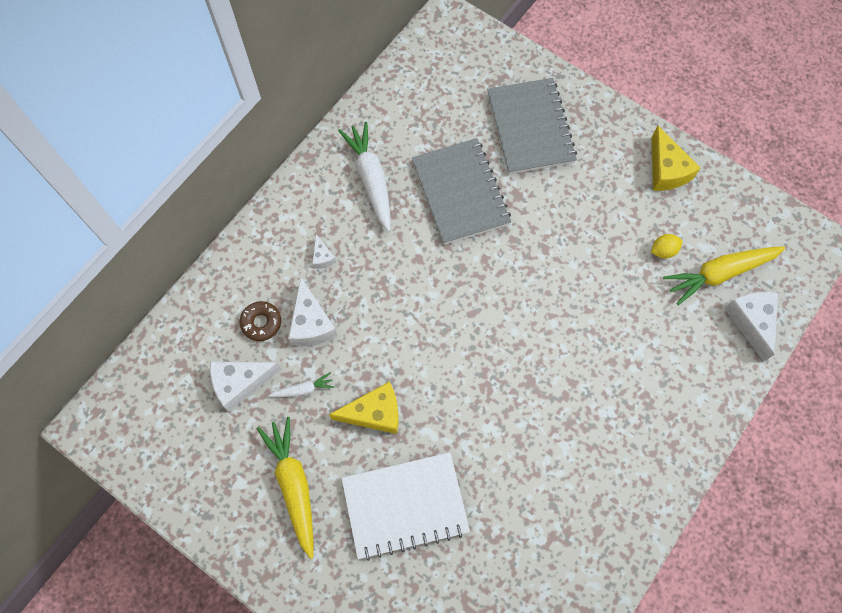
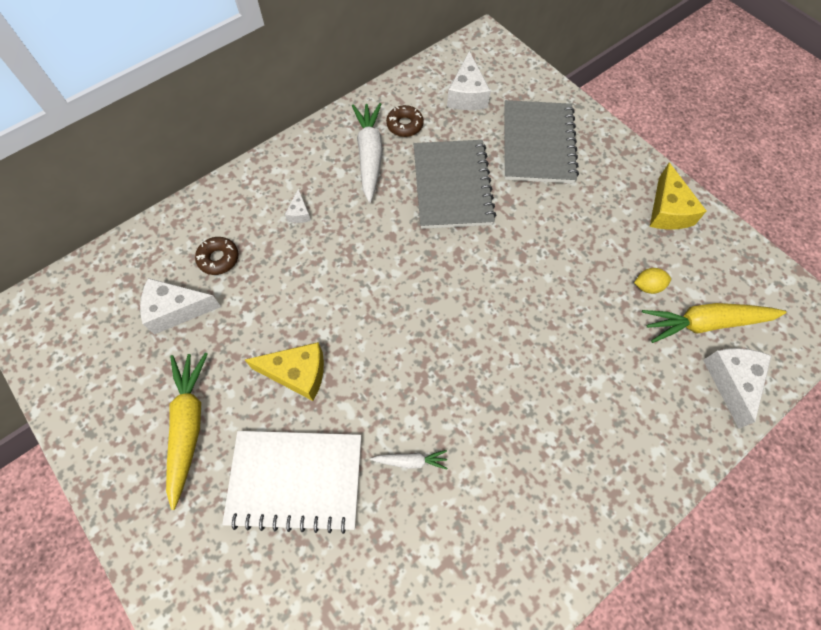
camera: 15 degrees right, 5 degrees down
white carrot [268,372,334,397] -> white carrot moved to [370,450,448,469]
white cheese [288,277,337,346] -> white cheese moved to [447,51,491,110]
none -> brown donut [386,105,424,137]

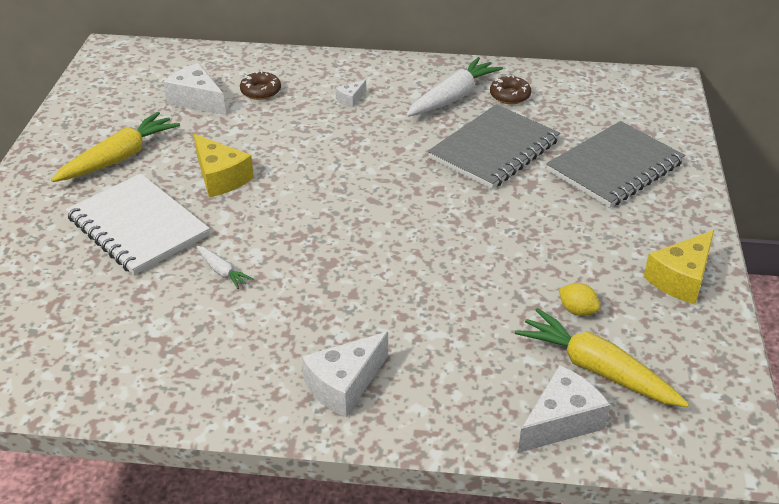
camera: 45 degrees right, 25 degrees down
white cheese [447,51,491,110] -> white cheese moved to [302,332,388,417]

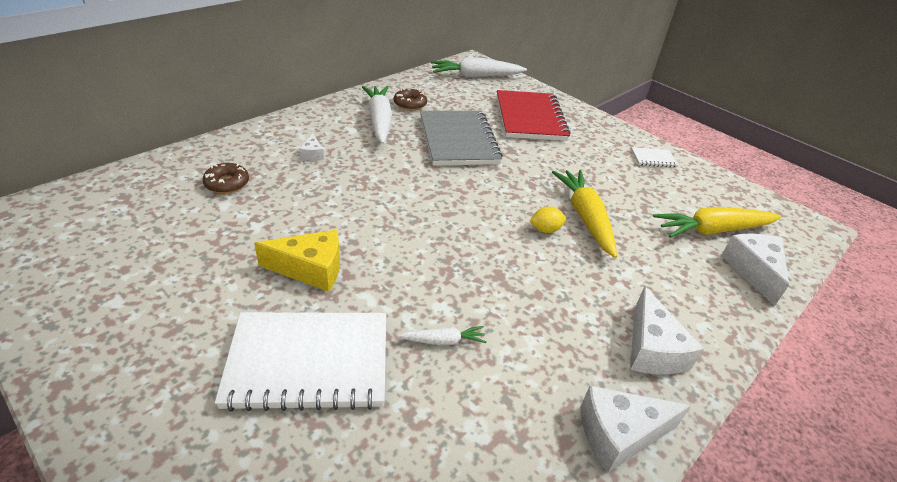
camera: 55 degrees left, 0 degrees up
yellow carrot [51,112,180,182] -> yellow carrot moved to [552,170,617,258]
white cheese [163,63,226,115] -> white cheese moved to [580,386,691,473]
grey notebook [546,121,685,208] -> red notebook [497,90,571,141]
yellow lemon [559,283,600,316] -> yellow lemon moved to [530,206,566,233]
yellow cheese [644,230,714,304] -> white notebook [631,147,678,167]
none -> white carrot [431,57,527,77]

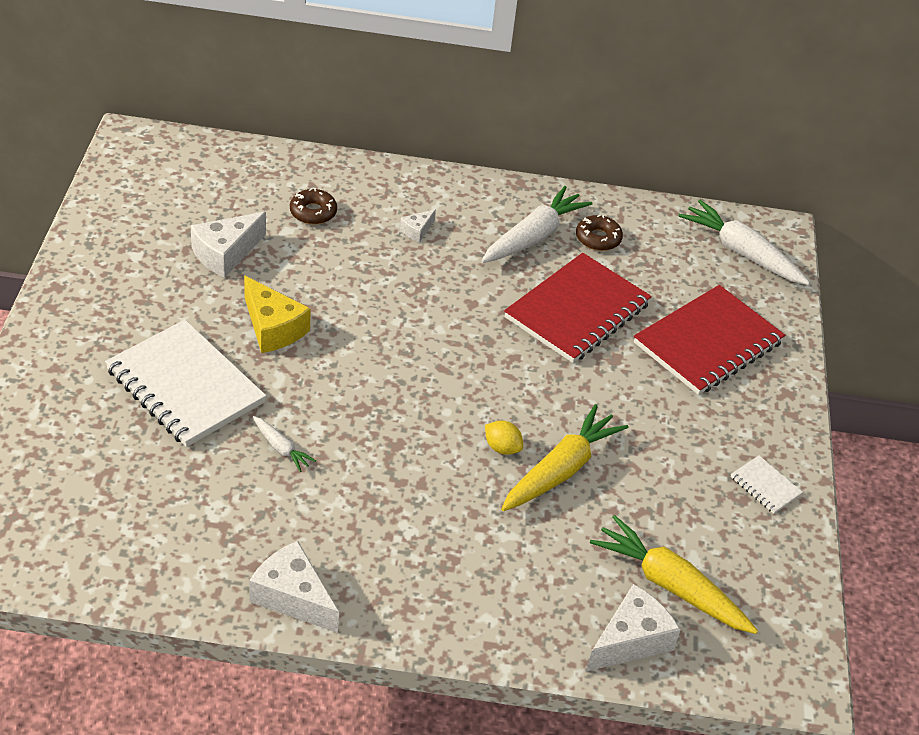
camera: 50 degrees right, 5 degrees up
grey notebook [420,111,503,166] -> red notebook [504,253,652,363]
white cheese [630,286,704,374] -> white cheese moved to [191,212,266,278]

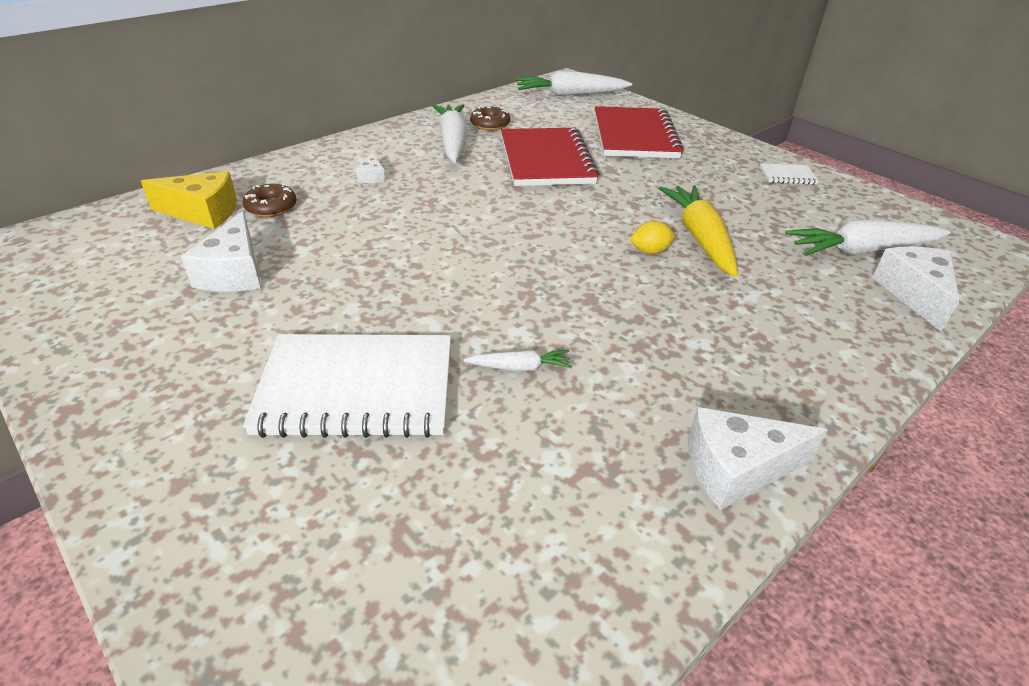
camera: 45 degrees left, 5 degrees down
yellow cheese [244,276,311,353] -> yellow cheese moved to [141,171,237,229]
yellow carrot [590,515,758,634] -> white carrot [785,219,951,256]

